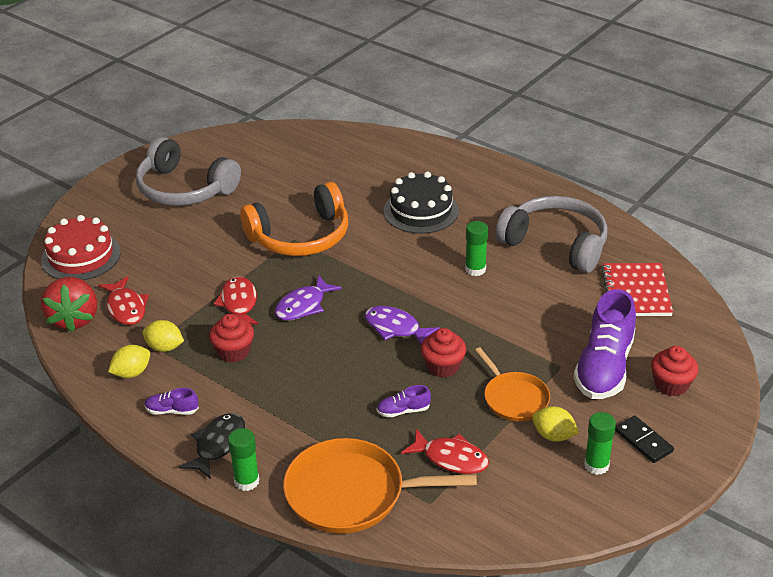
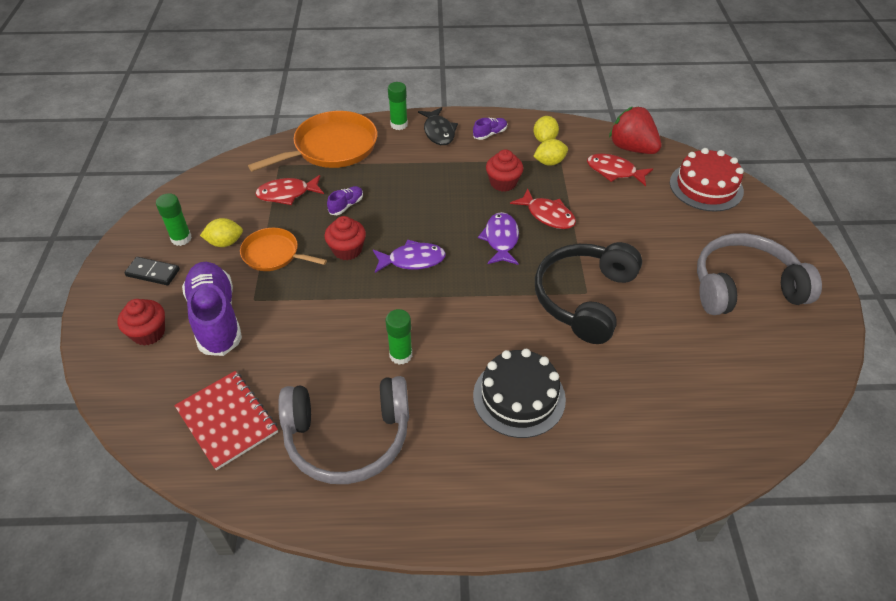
camera: 140 degrees right, 10 degrees up
orange headphones [240,182,348,256] -> black headphones [535,242,642,344]

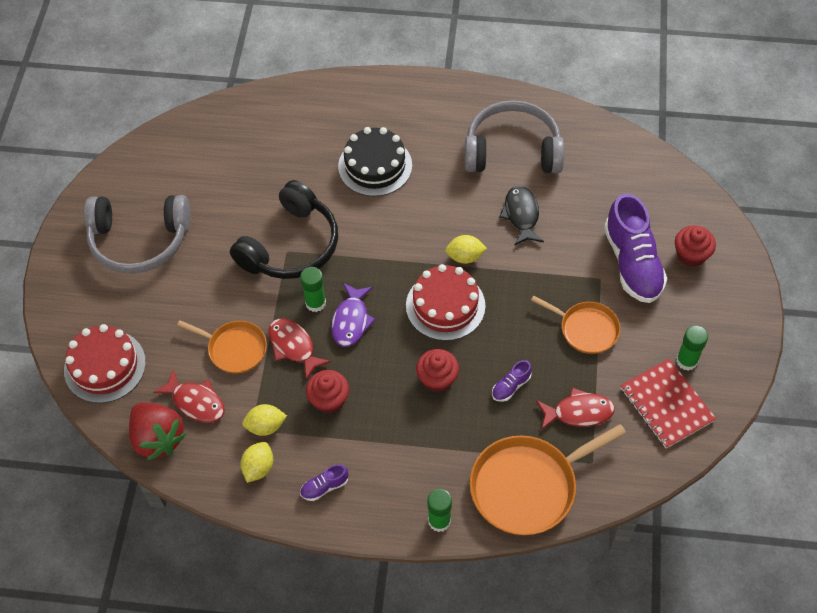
camera: 170 degrees left, 10 degrees up
black domino [124,257,180,285] -> none
red notebook [174,371,278,470] -> red notebook moved to [620,359,716,449]
yellow lemon [200,218,243,247] -> yellow lemon moved to [445,235,487,264]
red cupcake [325,216,366,260] -> red cupcake moved to [416,349,459,392]
purple fish [373,240,446,273] -> red cake [406,264,485,341]
green glue stick [385,309,412,365] -> green glue stick moved to [300,267,326,312]
black fish [418,107,458,145] -> black fish moved to [499,186,544,245]
none -> orange pan [177,321,267,373]

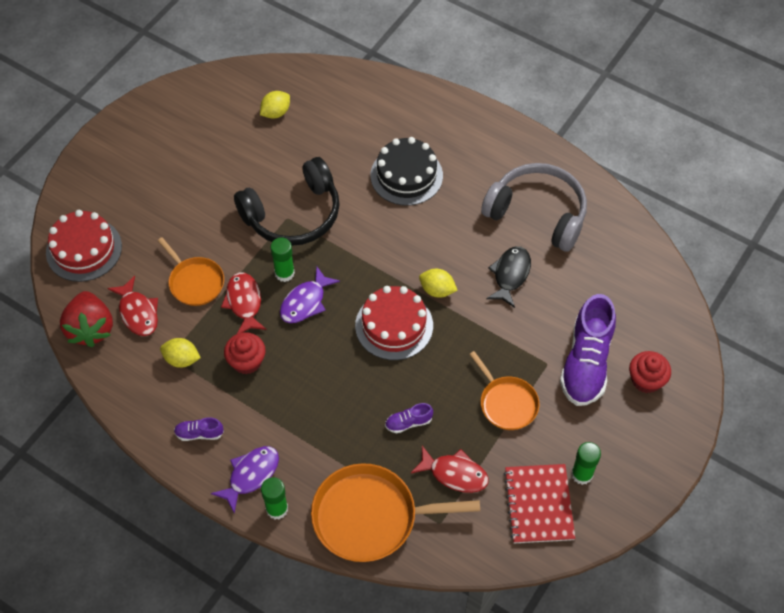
camera: 25 degrees right, 0 degrees up
grey headphones [84,195,191,274] -> none
yellow lemon [240,442,273,483] -> yellow lemon moved to [260,91,290,118]
red cupcake [416,349,459,392] -> none
none -> purple fish [211,446,279,514]

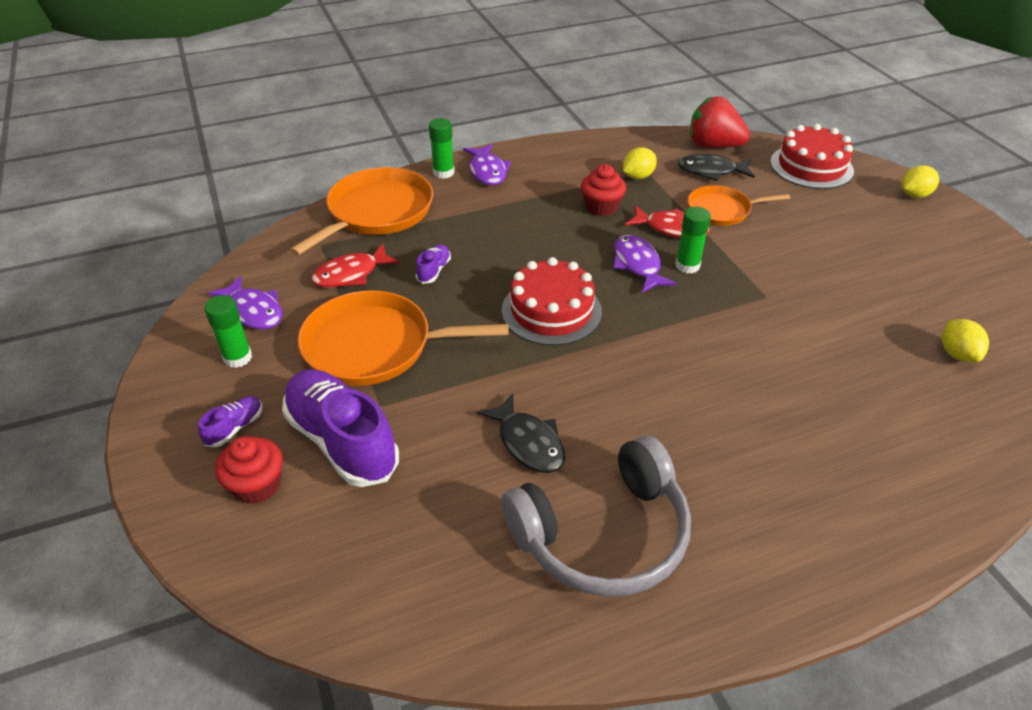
camera: 125 degrees right, 15 degrees down
red fish [107,276,158,336] -> black fish [678,154,755,181]
purple shoe [174,417,224,441] -> purple shoe moved to [198,396,263,447]
black headphones [234,157,340,246] -> none
black cake [370,137,443,206] -> none
yellow lemon [419,269,458,298] -> yellow lemon moved to [902,165,939,198]
orange pan [469,351,540,430] -> orange pan [298,290,509,386], size x1.68
red notebook [504,464,575,543] -> purple fish [208,276,283,330]

